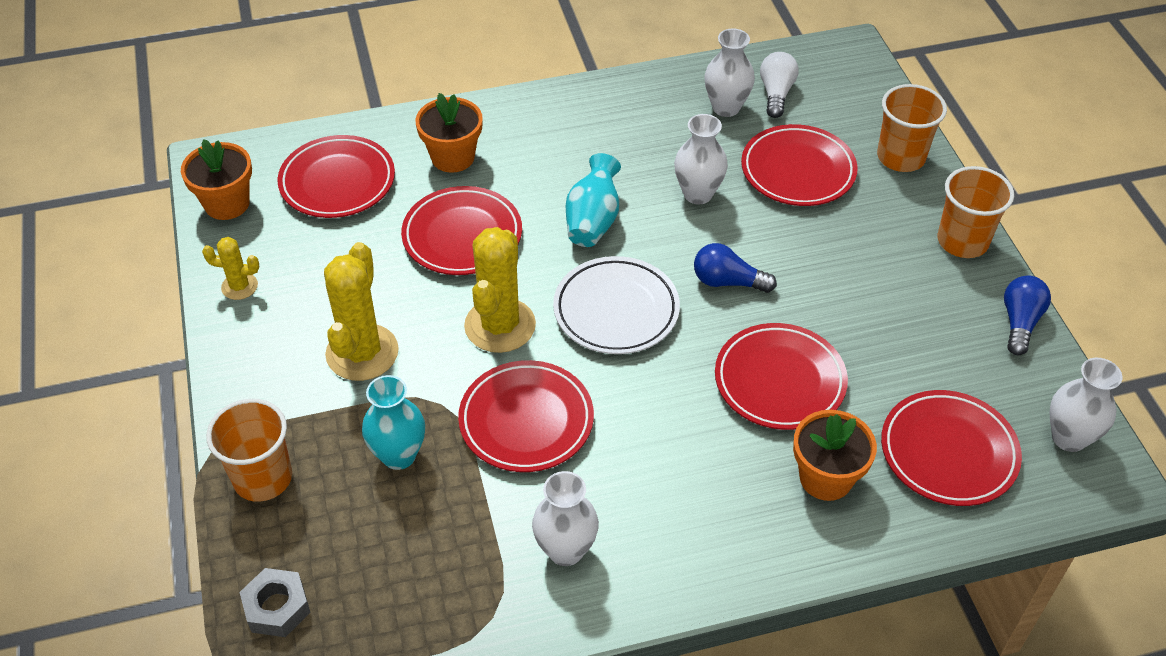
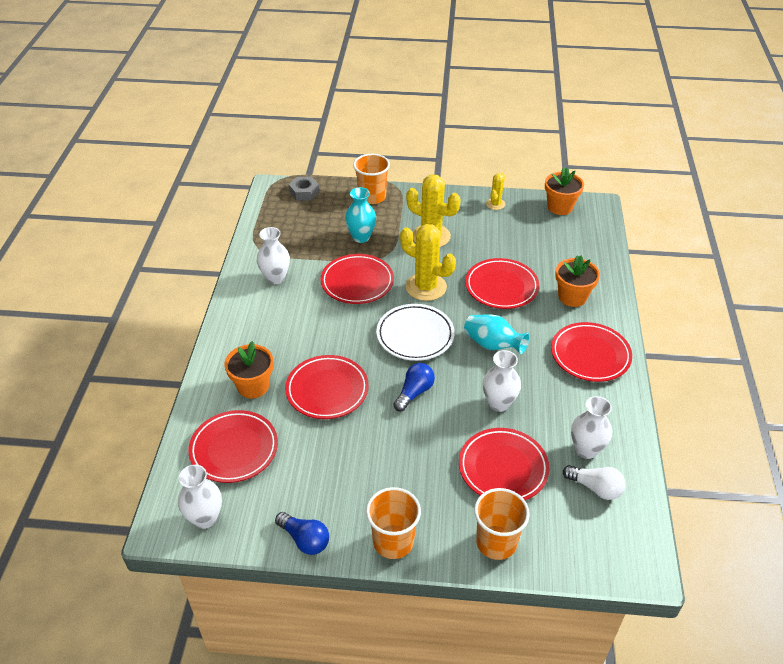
camera: 110 degrees right, 5 degrees down
red plate [278,135,395,218] -> red plate moved to [551,322,632,382]

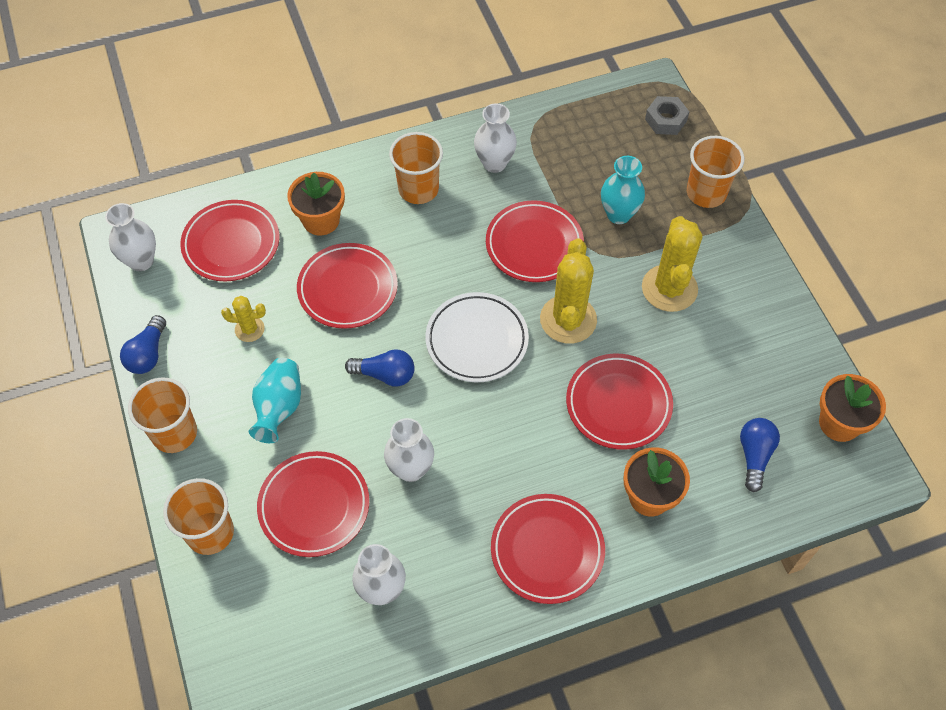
camera: 65 degrees right, 15 degrees up
turquoise vase [464,315,530,354] -> turquoise vase moved to [249,358,301,443]
yellow cactus [486,173,505,210] -> yellow cactus moved to [221,296,266,342]
white light bulb [563,465,626,500] -> none
none -> orange cup [389,132,443,204]
none -> blue light bulb [740,418,780,492]

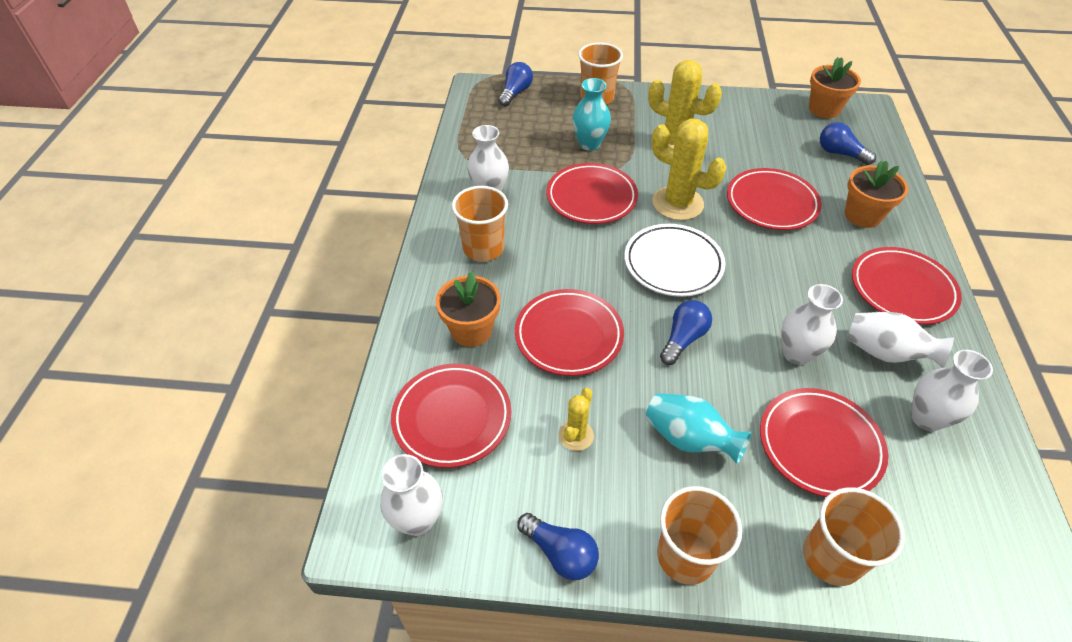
camera: 65 degrees left, 10 degrees down
grey nut [645,96,689,135] -> blue light bulb [499,62,533,107]
none -> white vase [847,312,954,368]

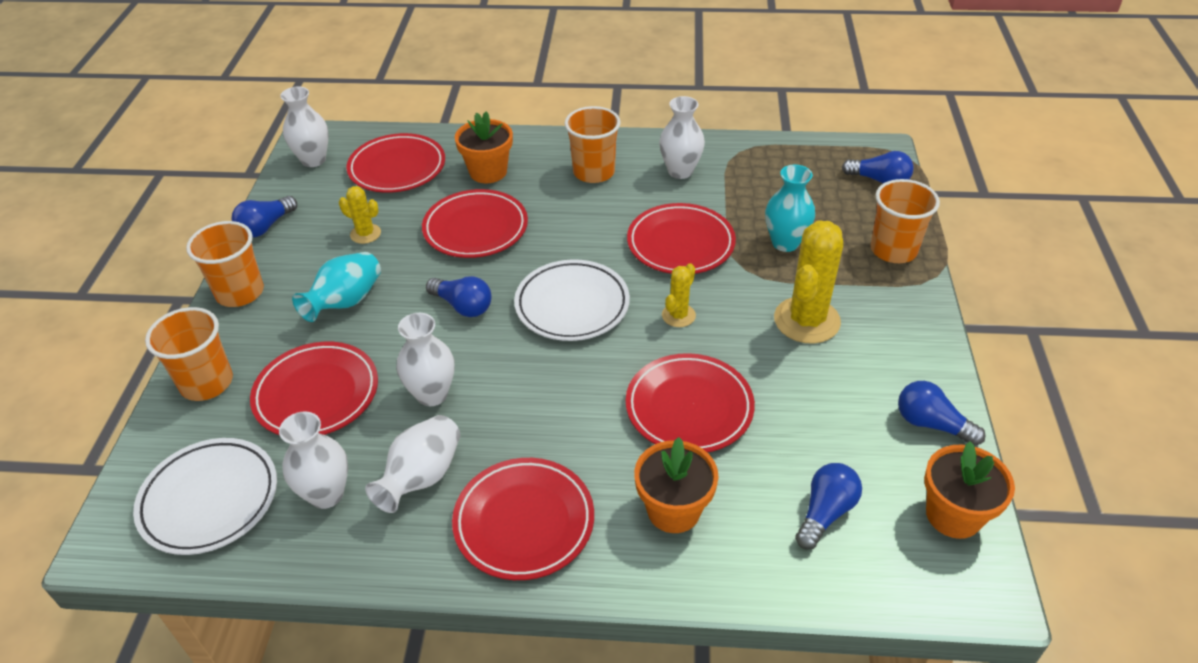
camera: 90 degrees right, 5 degrees down
yellow cactus [651,119,727,220] -> yellow cactus [662,263,696,327], size x0.52
none -> white plate [133,438,277,555]
none -> blue light bulb [898,381,985,446]

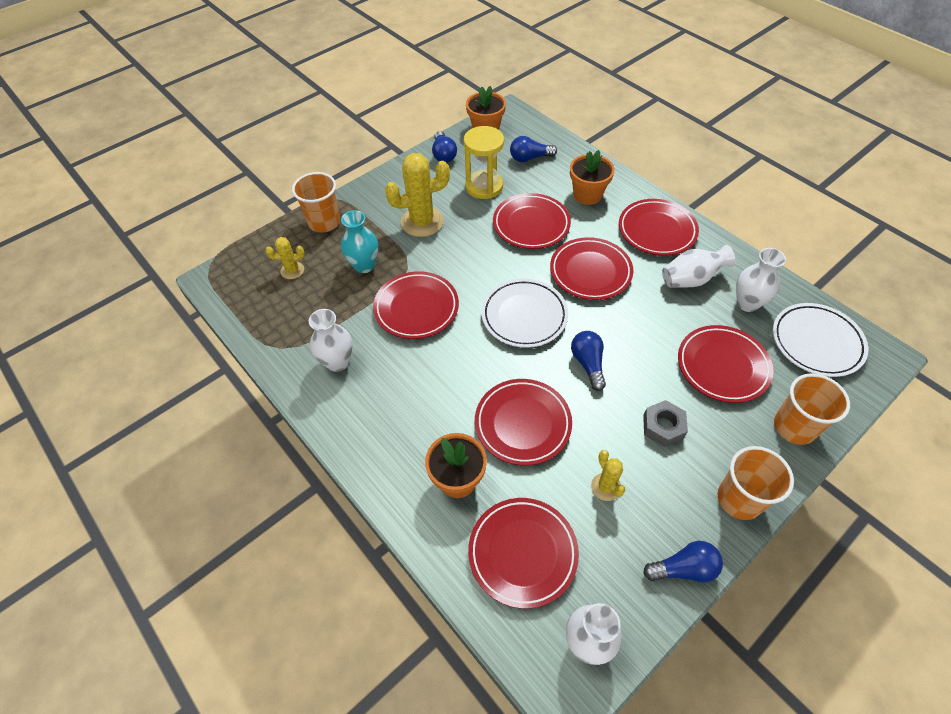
camera: 135 degrees left, 10 degrees up
turquoise vase [292,252,381,322] -> grey nut [643,400,688,447]
white vase [397,313,454,406] -> none
orange cup [565,106,621,183] -> none
yellow cactus [662,263,696,327] -> yellow cactus moved to [266,237,305,279]
blue light bulb [842,151,914,183] -> none
none -> yellow hourglass [464,126,504,199]
none -> red plate [550,237,633,300]

